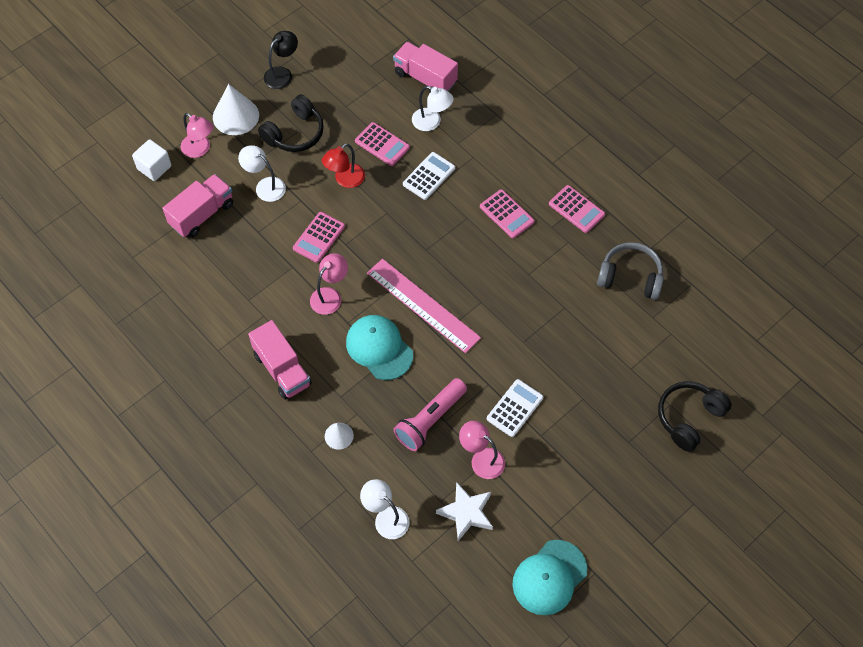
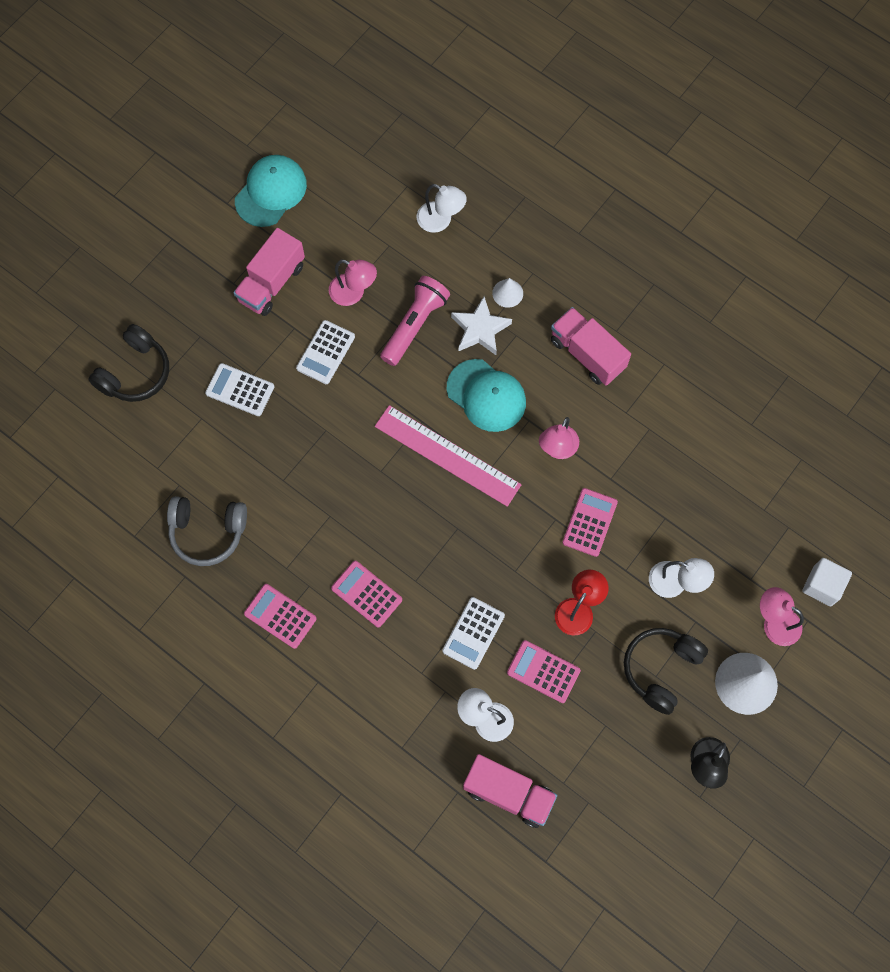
camera: 170 degrees right, 10 degrees up
pink truck [163,174,233,238] -> pink truck moved to [233,228,305,316]
white star [436,482,493,541] -> white star moved to [451,297,512,355]
none -> white calculator [205,363,274,416]

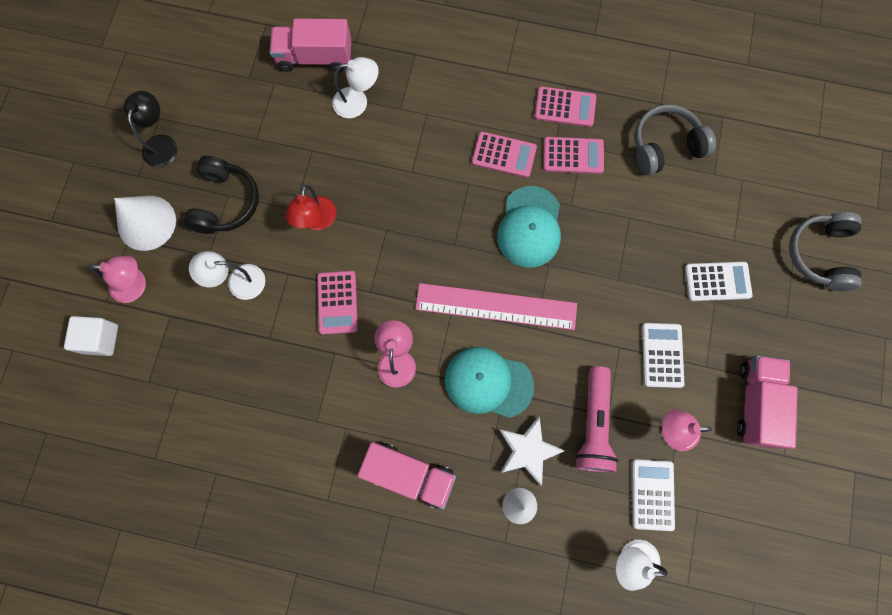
camera: 155 degrees right, 5 degrees up
black headphones [88,324,169,402] -> grey headphones [789,212,862,291]
turquoise cap [235,155,307,227] -> turquoise cap moved to [497,186,561,267]
white calculator [442,597,505,670] -> white calculator moved to [632,459,675,531]
pink calculator [507,640,581,703] -> pink calculator moved to [543,137,604,174]

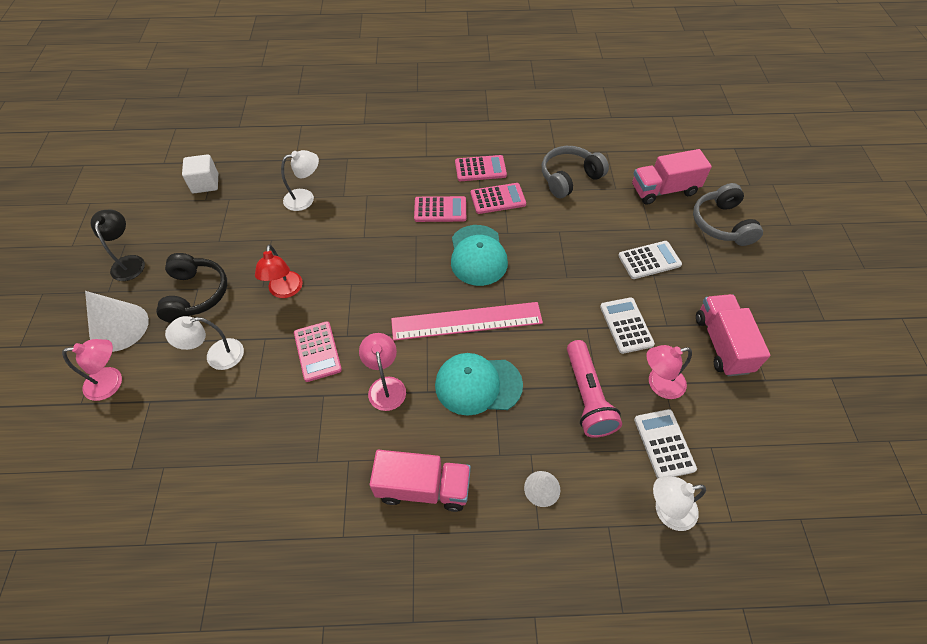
camera: 15 degrees left, 20 degrees down
white cube [64,316,118,356] -> white cube moved to [182,154,218,193]
pink truck [270,18,351,72] -> pink truck moved to [632,149,712,205]
white star [499,416,565,486] -> none

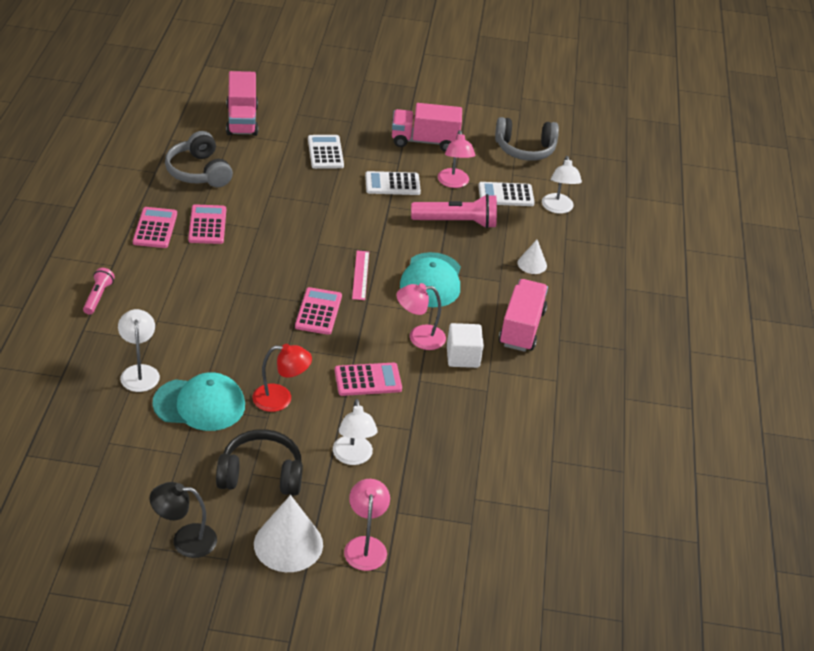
camera: 85 degrees left, 15 degrees down
white cube [182,154,218,193] -> white cube moved to [447,323,484,368]
pink ruler [391,302,543,341] -> pink ruler [352,251,369,300], size x0.50
pink calculator [414,196,466,222] -> pink calculator moved to [295,287,342,335]
turquoise cap [451,225,508,286] -> turquoise cap moved to [152,372,245,431]
grey headphones [693,183,763,246] -> grey headphones moved to [495,117,559,161]
none -> pink flashlight [83,268,115,315]

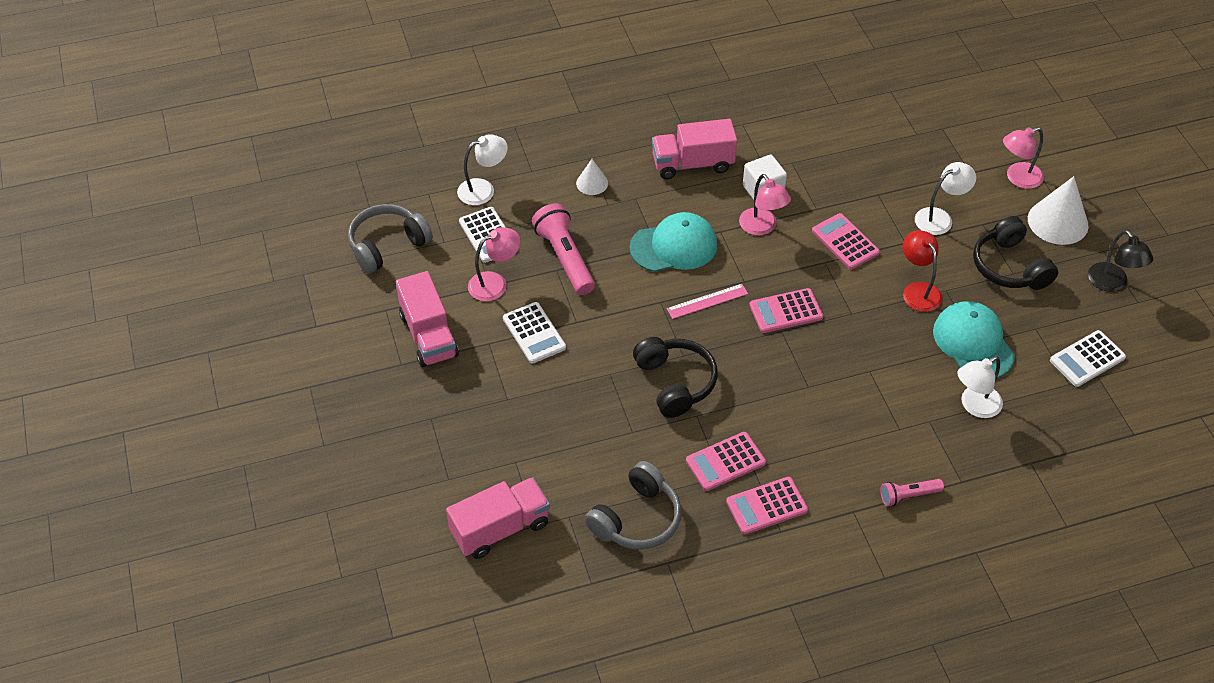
camera: 110 degrees left, 10 degrees up
white calculator [308,135,344,169] -> white calculator moved to [1050,330,1126,387]
grey headphones [495,117,559,161] -> grey headphones turned 105 degrees counterclockwise [348,204,433,274]
none -> black headphones [633,337,718,418]

